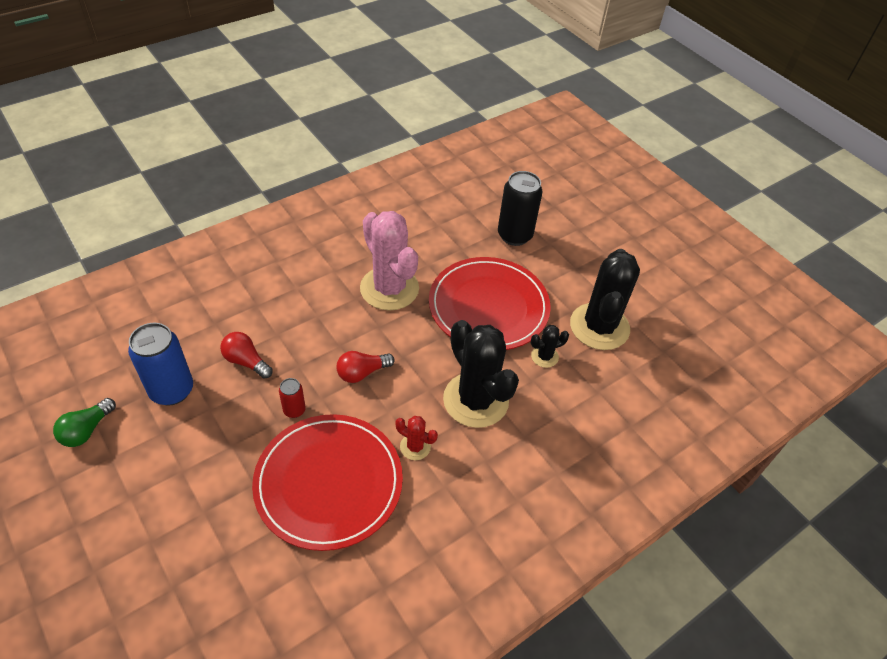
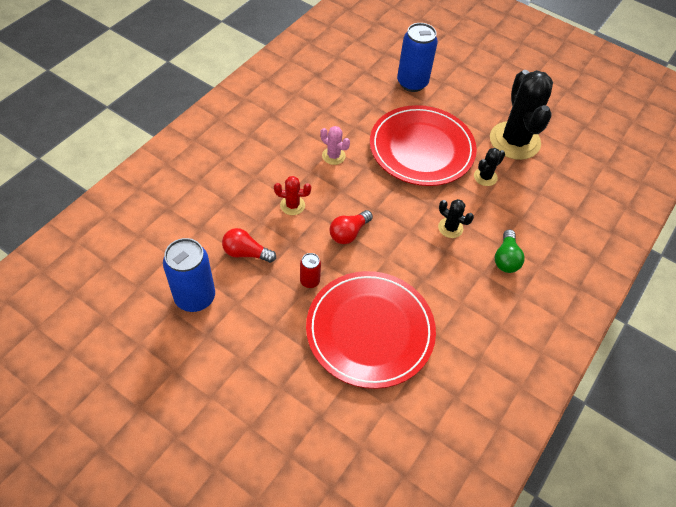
camera: 20 degrees left, 5 degrees up
green light bulb [53,398,116,447] -> green light bulb moved to [495,230,525,273]
pink cactus [360,211,419,311] -> pink cactus [320,126,350,165], size x0.45
red cactus [395,416,438,460] -> red cactus moved to [274,176,311,215]
black cactus [443,320,519,428] -> black cactus [438,199,474,238], size x0.45
black can [498,171,542,246] -> blue can [397,23,438,92]

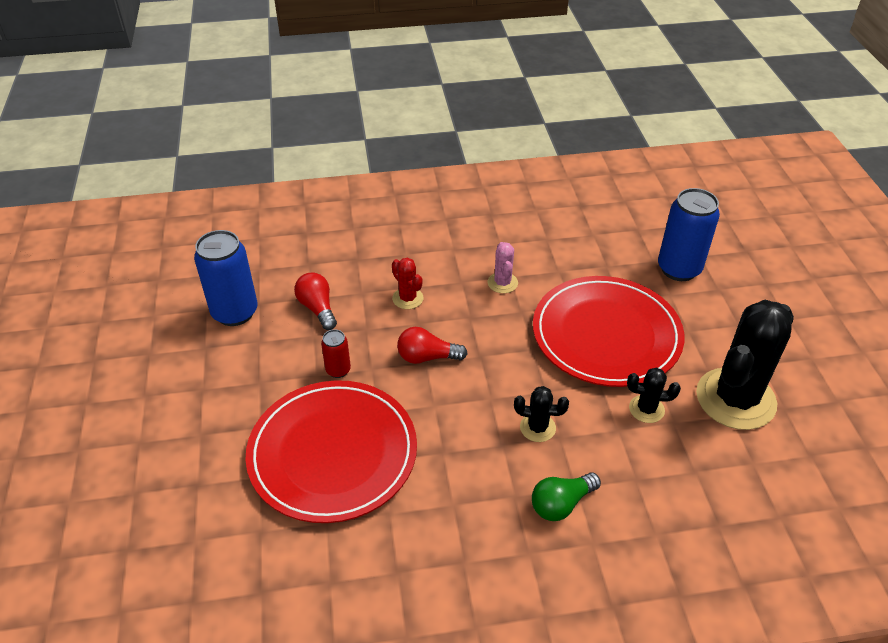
camera: 50 degrees right, 10 degrees down
black cactus [438,199,474,238] -> black cactus turned 75 degrees counterclockwise [514,386,569,442]

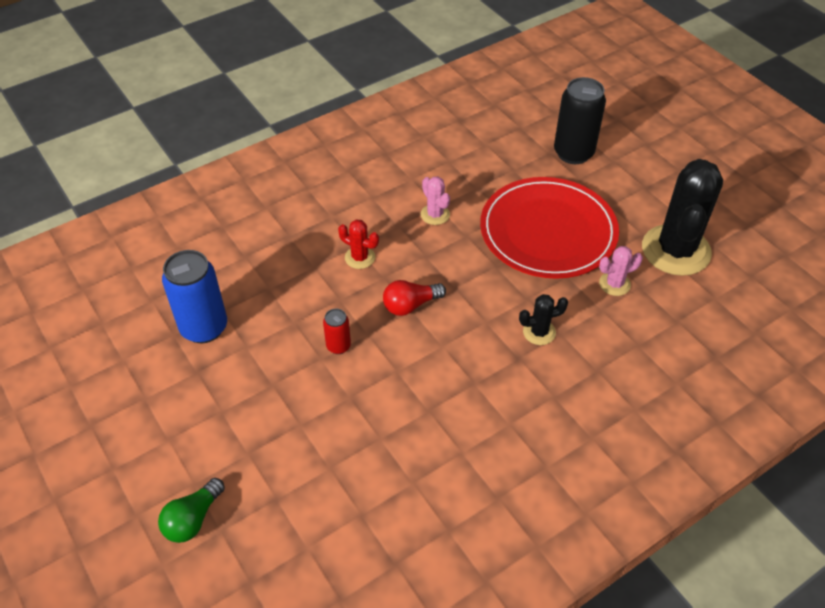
camera: 25 degrees left, 5 degrees up
red plate [245,380,417,523] -> none
red light bulb [294,273,337,330] -> none
green light bulb [532,472,601,521] -> green light bulb moved to [158,478,225,543]
black cactus [627,367,681,423] -> pink cactus [599,246,643,296]
blue can [658,188,720,281] -> black can [554,77,606,164]

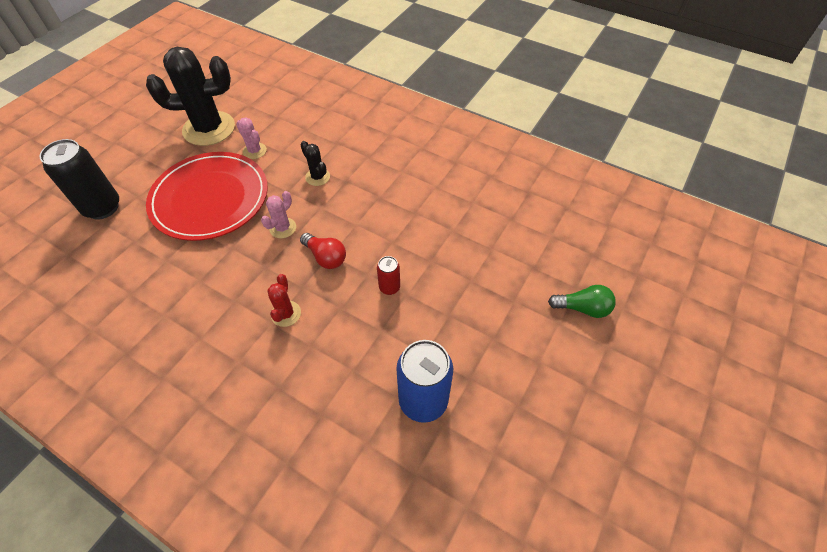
camera: 115 degrees left, 5 degrees up
pink cactus [421,176,450,225] -> pink cactus moved to [261,191,296,238]

